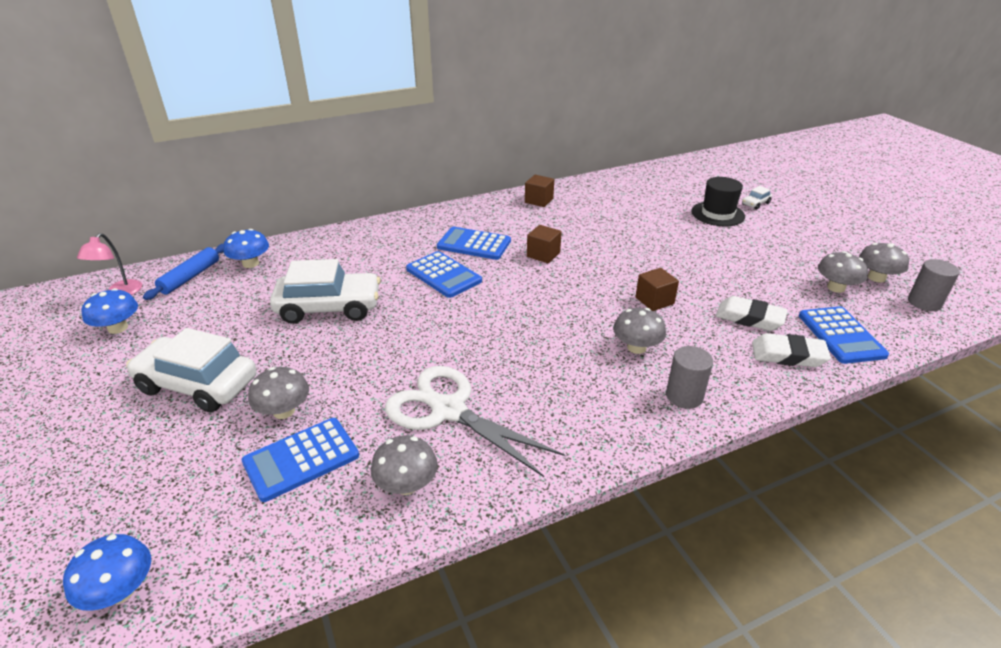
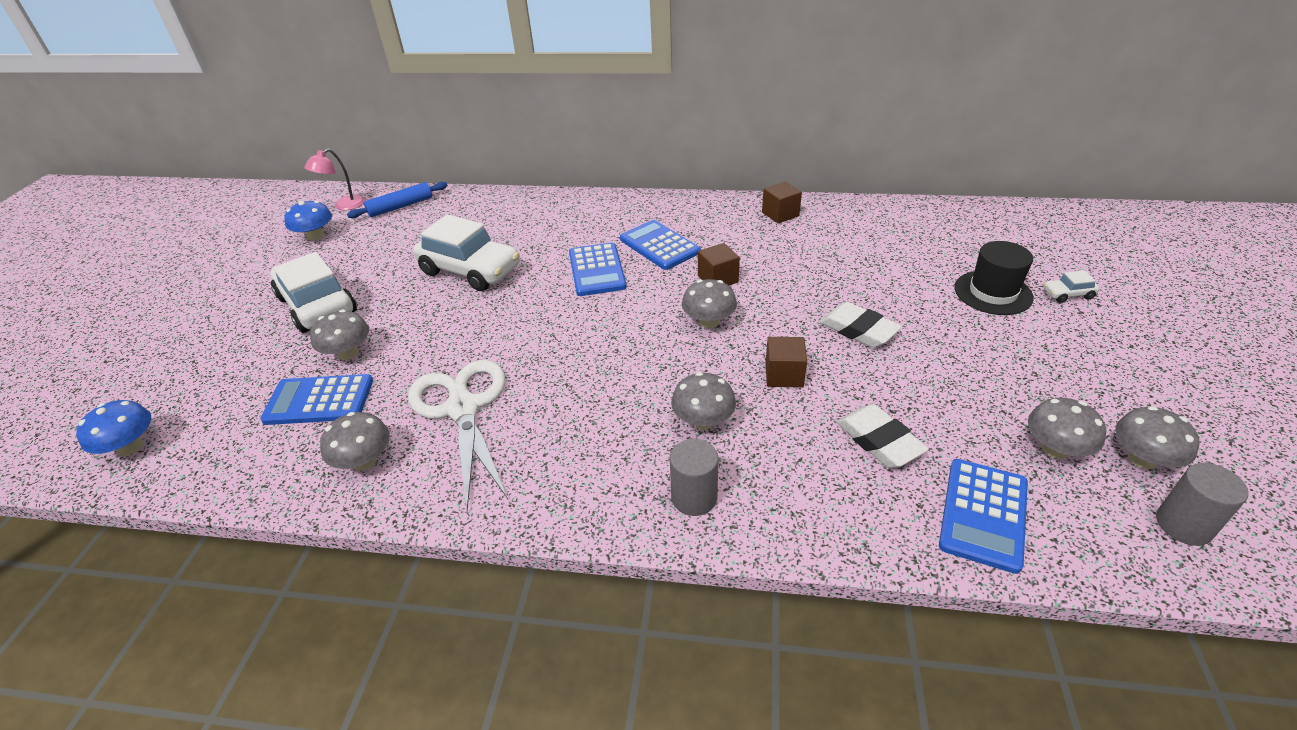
camera: 35 degrees right, 5 degrees up
blue mushroom [224,229,269,268] -> none
white eraser [752,333,831,367] -> white eraser moved to [820,302,902,348]
none -> grey mushroom [682,279,737,328]

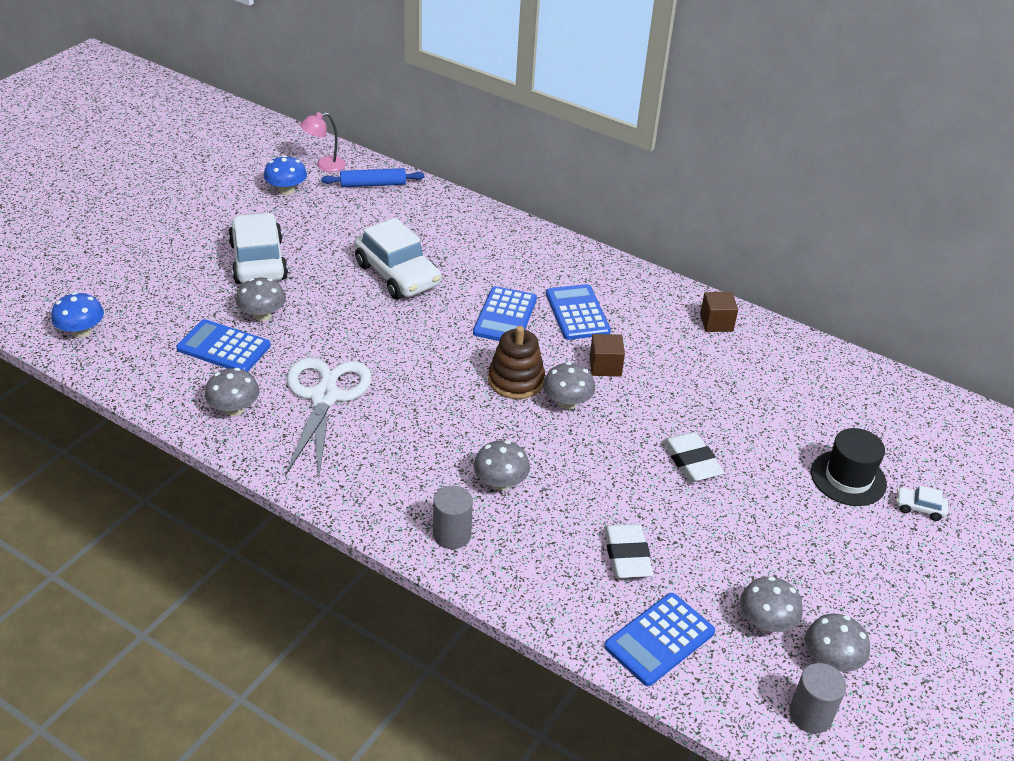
camera: 20 degrees right, 0 degrees up
brown cube [765,337,807,388] -> none
none -> brown stacking toy [488,326,545,399]

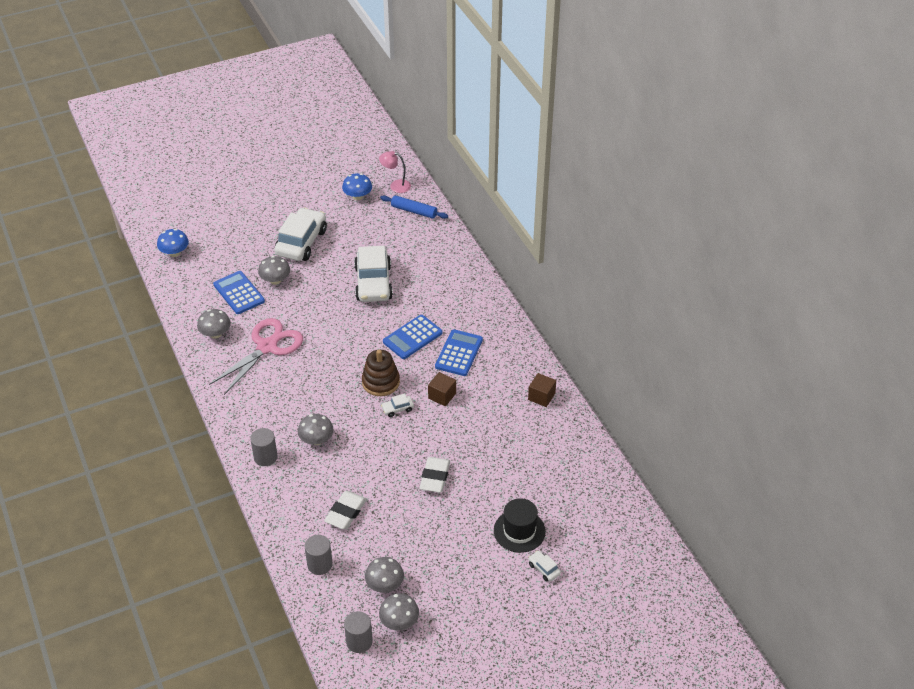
camera: 35 degrees right, 5 degrees up
white scissors [286,358,372,476] -> pink scissors [209,318,303,395]
grey mushroom [543,362,595,409] -> white car [381,393,414,417]
blue calculator [604,593,715,686] -> grey cylinder [305,535,333,575]

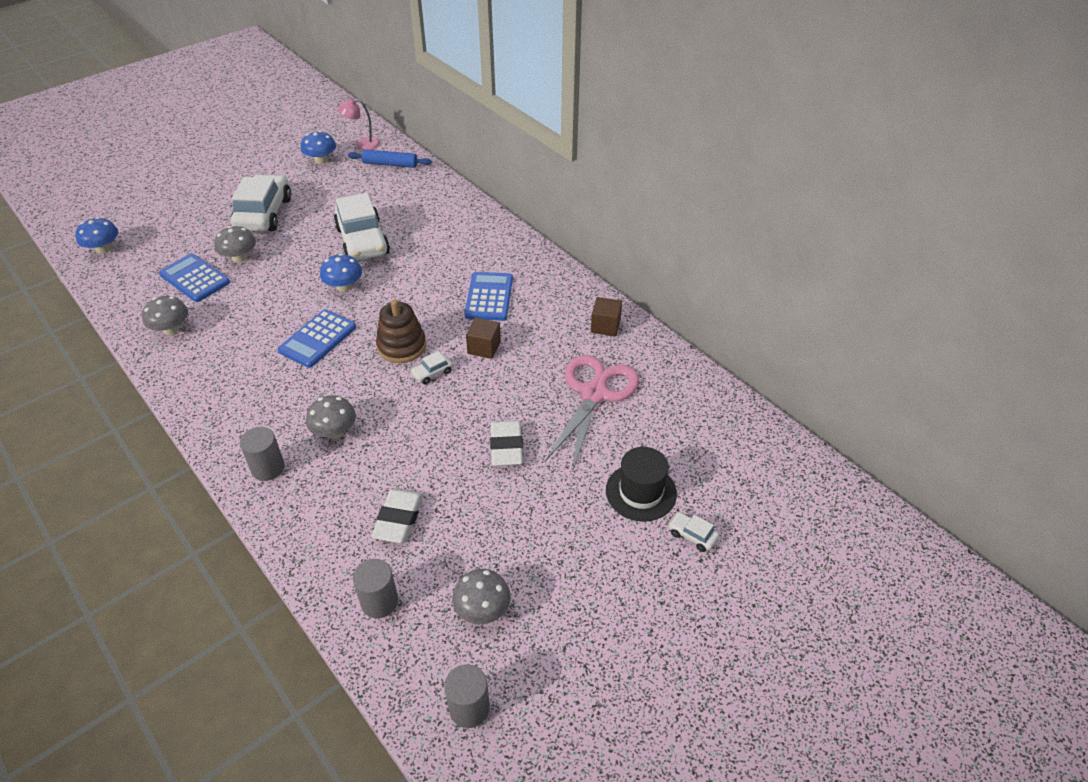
camera: 15 degrees left, 0 degrees up
pink scissors [209,318,303,395] -> pink scissors moved to [545,355,639,469]
grey mushroom [379,593,419,631] -> none
blue calculator [383,315,442,359] -> blue calculator moved to [278,309,356,368]
none -> blue mushroom [320,254,362,292]

